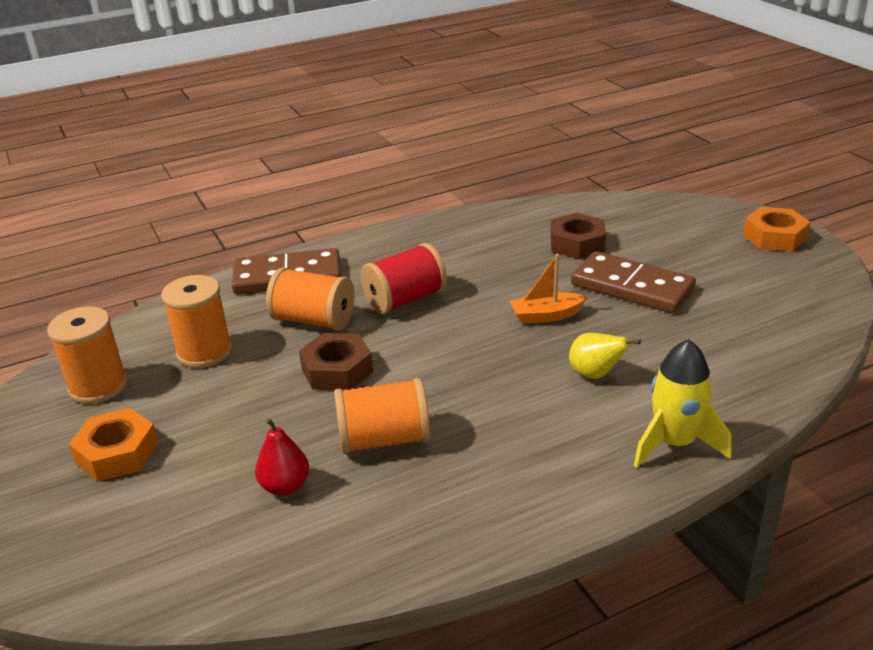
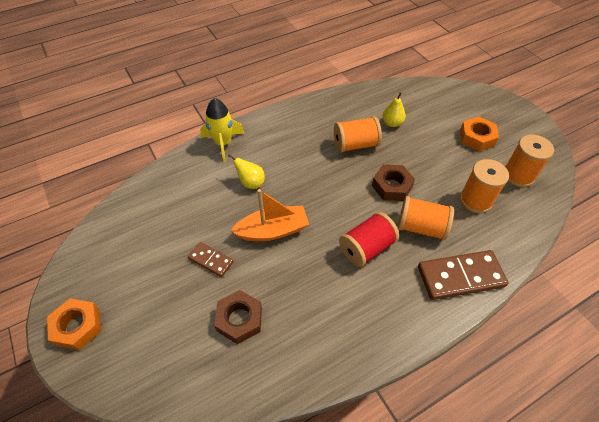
camera: 175 degrees right, 20 degrees up
red pear [255,418,309,496] -> yellow pear [382,92,406,127]
orange boat [510,254,588,324] -> orange boat [230,189,309,241], size x1.54
brown domino [571,251,696,313] -> brown domino [188,242,234,277], size x0.54

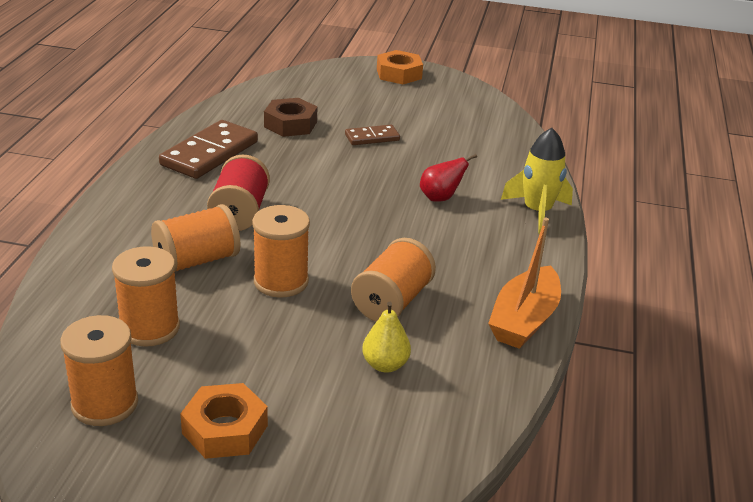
camera: 130 degrees right, 20 degrees down
yellow pear [228,154,265,189] -> red pear [420,154,477,202]
orange boat [230,189,309,241] -> orange boat moved to [488,218,561,349]
brown nut [372,164,415,201] -> orange spool [252,205,310,298]
brown domino [418,250,509,300] -> brown domino moved to [159,120,258,179]

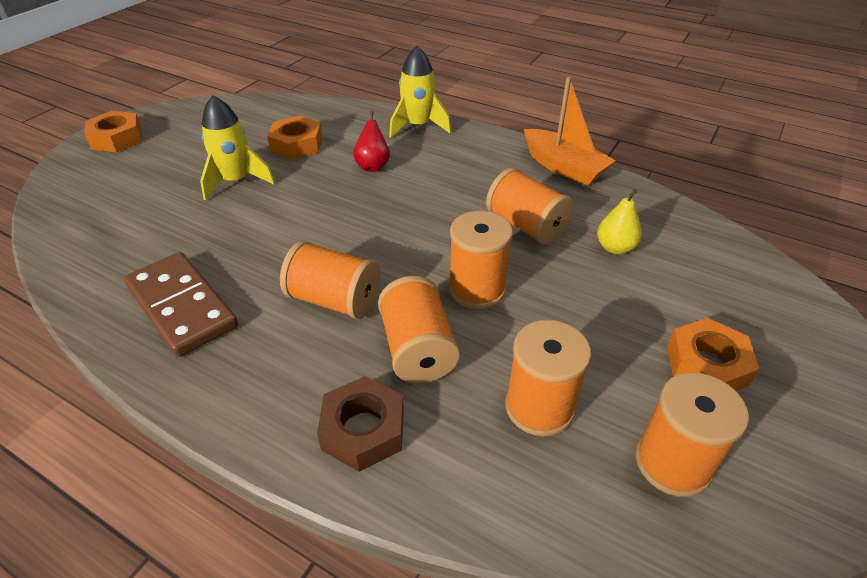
camera: 70 degrees left, 10 degrees up
red spool [207,154,270,231] -> orange spool [280,241,381,319]
brown nut [264,98,317,137] -> brown nut moved to [317,376,404,472]
brown domino [345,125,400,145] -> yellow rocket [200,95,275,201]
none -> orange nut [267,116,323,160]

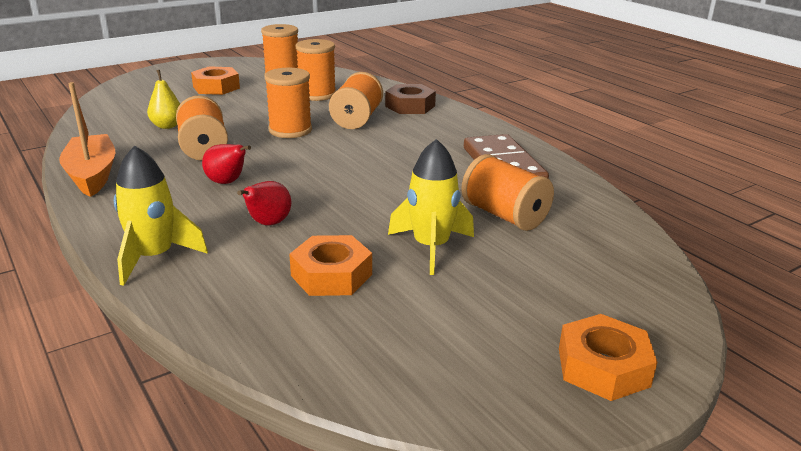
camera: 155 degrees left, 15 degrees down
orange spool [280,241,381,319] -> orange spool moved to [461,154,554,231]
none -> red pear [202,144,251,184]

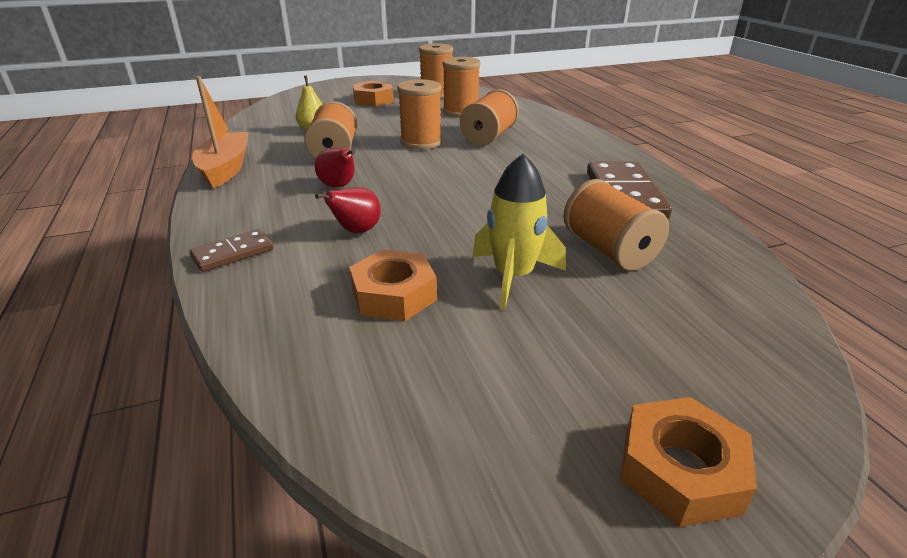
camera: 15 degrees right, 5 degrees up
yellow rocket [114,145,208,286] -> brown domino [190,229,274,272]
brown nut [385,84,436,114] -> none

